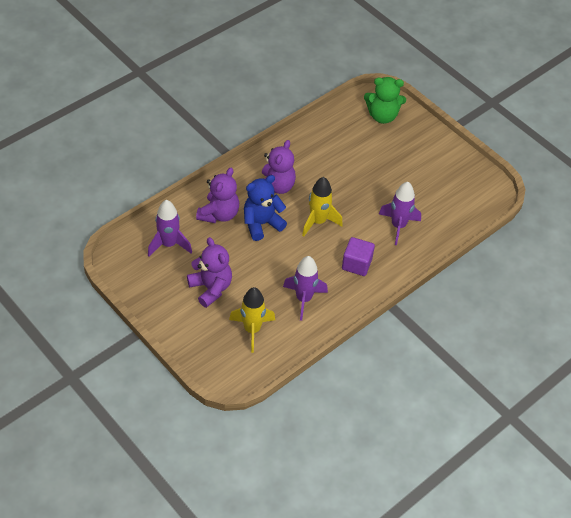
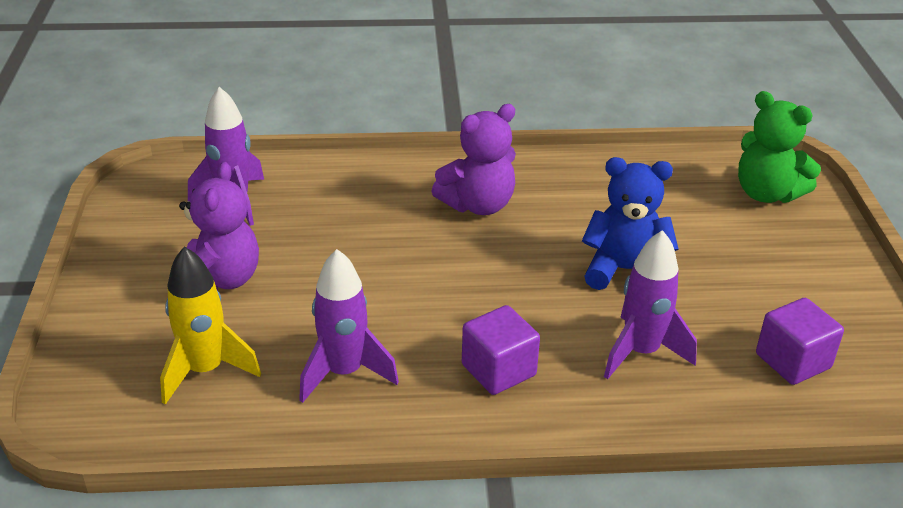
camera: 40 degrees right, 15 degrees down
purple teddy bear [196,168,239,223] -> none
blue teddy bear [244,175,287,241] -> blue teddy bear moved to [582,157,679,290]
yellow rocket [302,177,343,237] -> none
none -> purple cube [756,298,844,385]

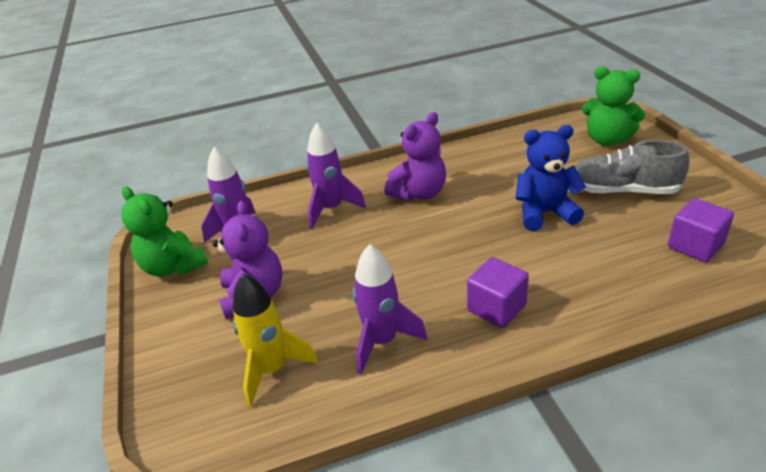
camera: 10 degrees left, 0 degrees up
purple rocket [604,230,697,379] -> purple rocket moved to [306,123,366,229]
none -> green teddy bear [121,186,208,277]
none -> grey shoe [575,140,690,194]

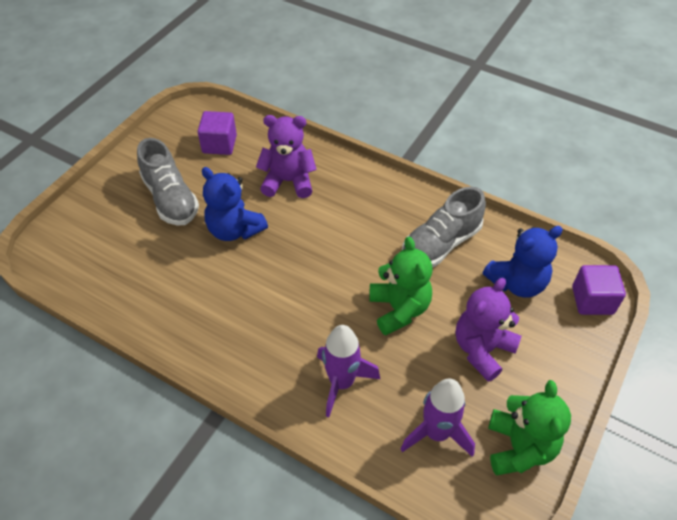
camera: 135 degrees left, 15 degrees up
yellow rocket [233,274,318,407] -> blue teddy bear [482,226,563,298]
purple rocket [353,244,427,375] -> grey shoe [402,187,486,268]
purple teddy bear [384,112,446,201] -> purple teddy bear moved to [256,115,317,198]
purple cube [467,257,529,328] -> purple cube moved to [572,265,626,315]
green teddy bear [582,66,645,146] -> green teddy bear moved to [370,237,433,336]

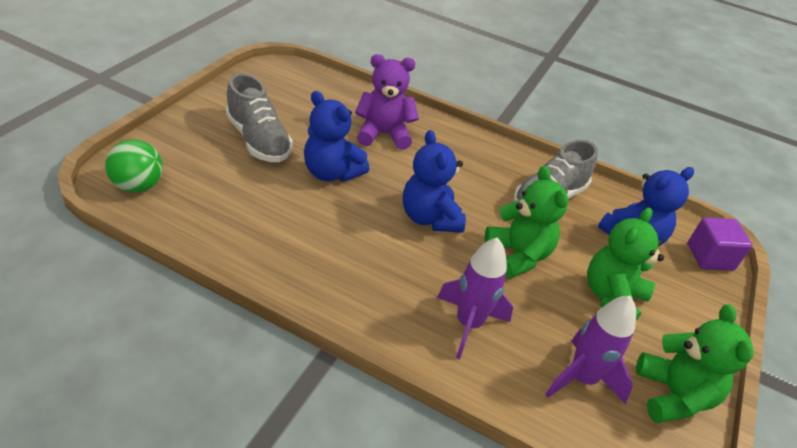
camera: 10 degrees left, 10 degrees down
purple cube [197,111,237,155] -> none
purple teddy bear [456,278,522,382] -> green teddy bear [587,208,664,321]
none -> green ball [105,139,163,193]
none -> blue teddy bear [403,130,466,233]

